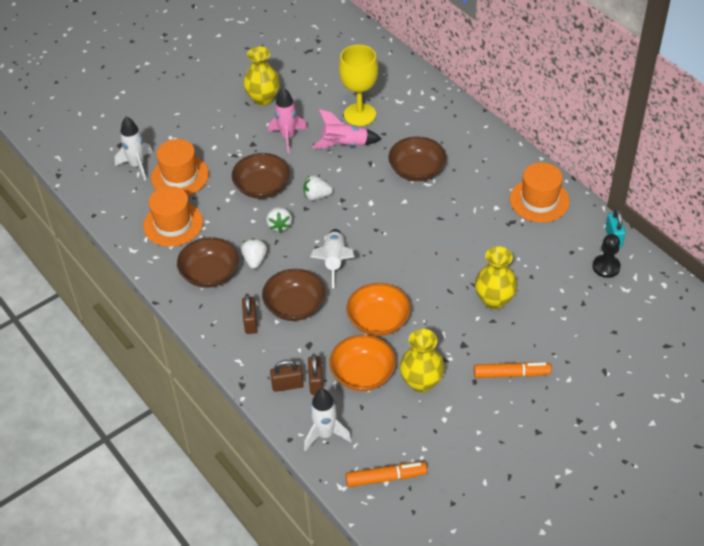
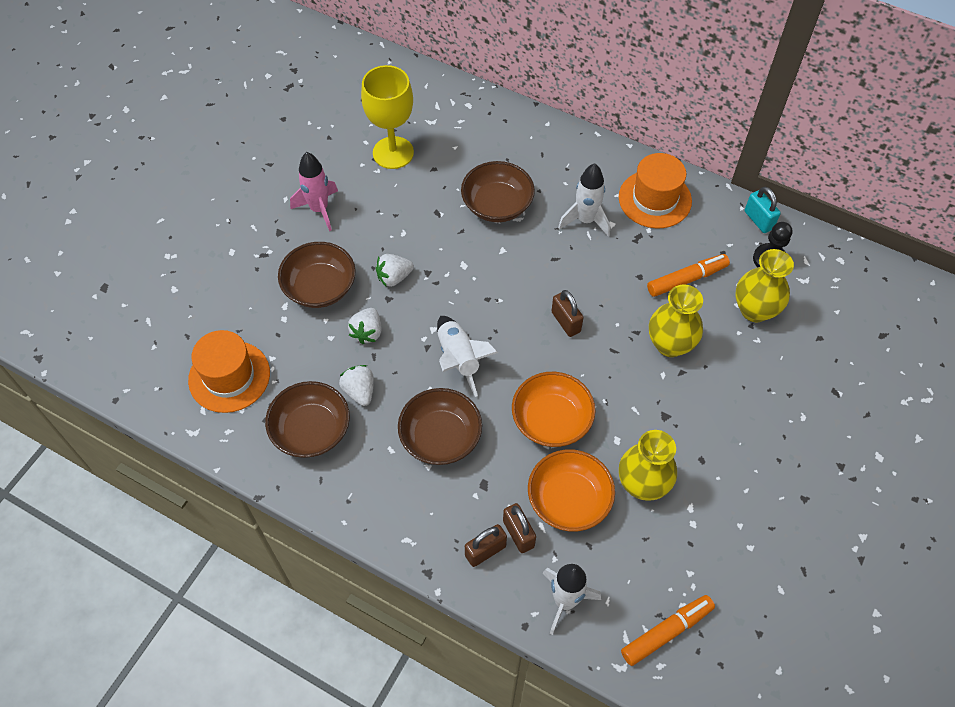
camera: 25 degrees left, 10 degrees up
white rocket [115,116,153,181] -> white rocket moved to [558,163,610,237]
orange hat [151,139,209,195] -> none
brown padlock [242,294,258,334] -> brown padlock moved to [552,290,584,337]
yellow vase [243,47,280,106] -> yellow vase moved to [735,249,794,322]
white strawberry [266,206,292,233] -> white strawberry turned 45 degrees clockwise [348,308,382,344]
pink rocket [312,109,381,148] -> none
orange marker [474,362,551,378] -> orange marker moved to [647,254,730,297]

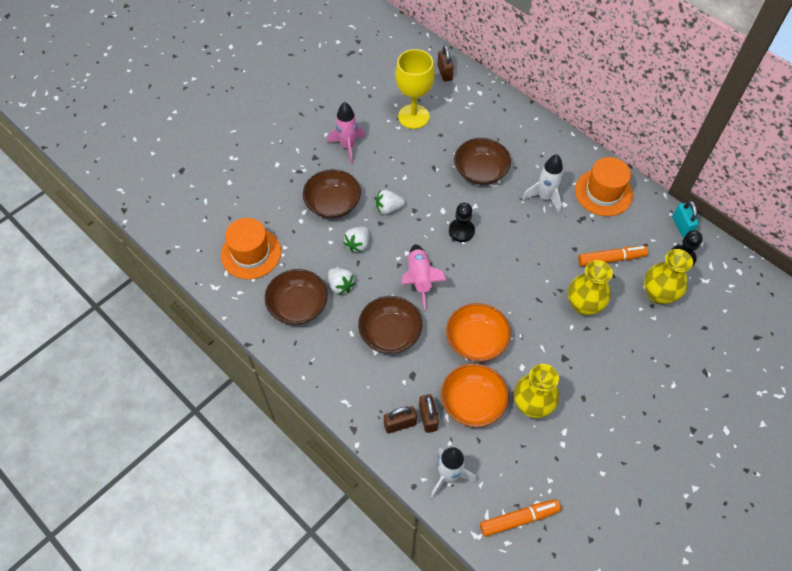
camera: 15 degrees right, 0 degrees up
white strawberry [339,365,374,406] -> white strawberry turned 150 degrees clockwise [328,268,355,295]
white rocket [437,316,498,397] -> pink rocket [402,244,447,310]
brown padlock [552,290,584,337] -> brown padlock moved to [437,46,454,82]
none -> black pawn [449,203,475,242]

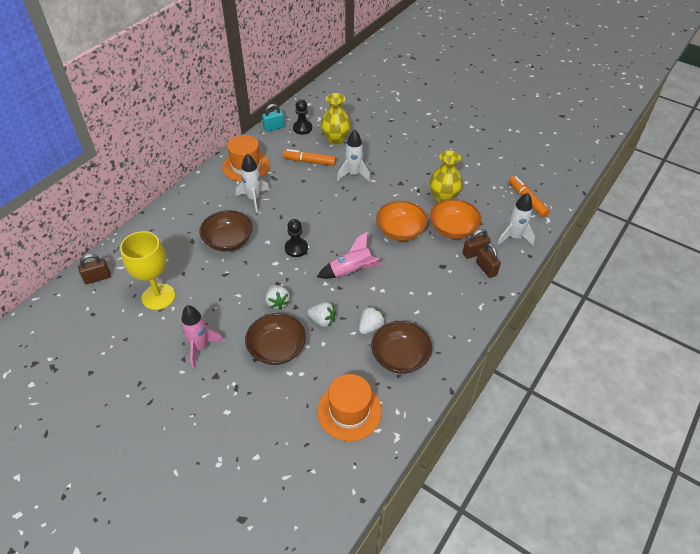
camera: 100 degrees left, 10 degrees down
brown bowl [358,296,422,353] -> none
yellow vase [568,260,613,316] -> white rocket [337,129,370,182]
orange marker [578,246,648,266] -> orange marker turned 60 degrees counterclockwise [283,149,336,166]

